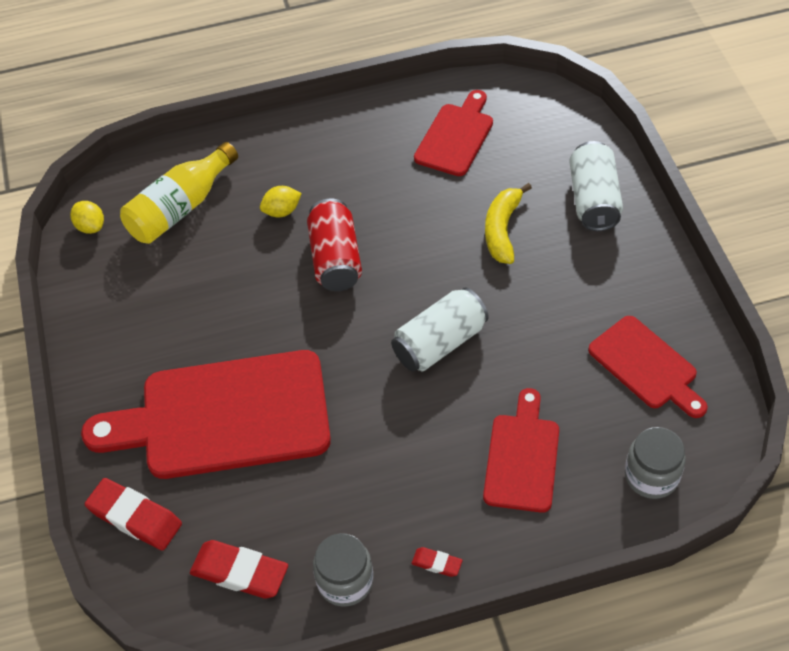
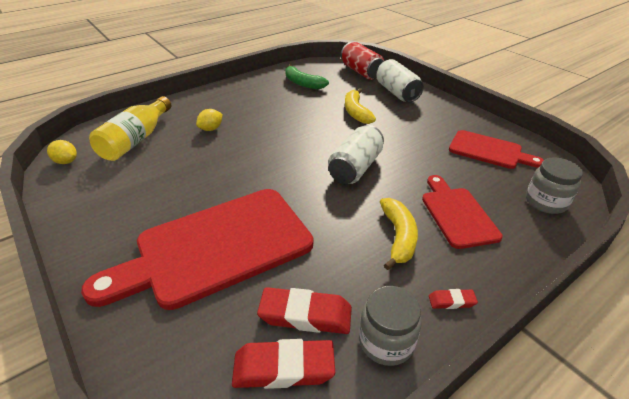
camera: 25 degrees left, 15 degrees down
red eraser [85,478,182,551] -> red eraser moved to [257,287,352,334]
red can [307,199,362,291] -> red can moved to [341,42,384,80]
red cutting board [414,90,493,176] -> green banana [285,64,329,89]
none -> yellow banana [380,198,418,270]

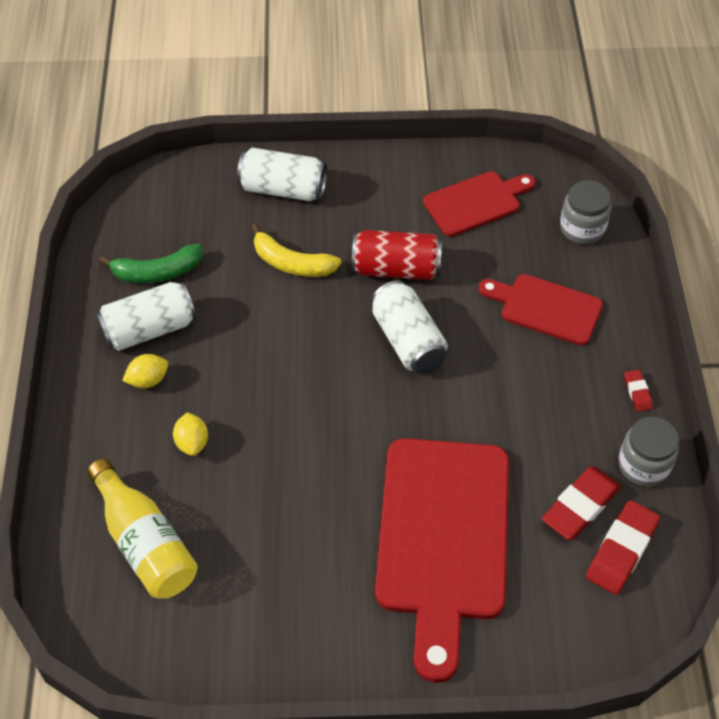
camera: 55 degrees left, 15 degrees up
yellow lemon [47,140,77,164] -> yellow lemon moved to [122,354,168,388]
red can [341,42,384,80] -> red can moved to [352,230,442,280]
yellow banana [380,198,418,270] -> none
red eraser [429,289,478,309] -> red eraser turned 45 degrees counterclockwise [624,370,653,412]
none -> white can [96,282,196,351]

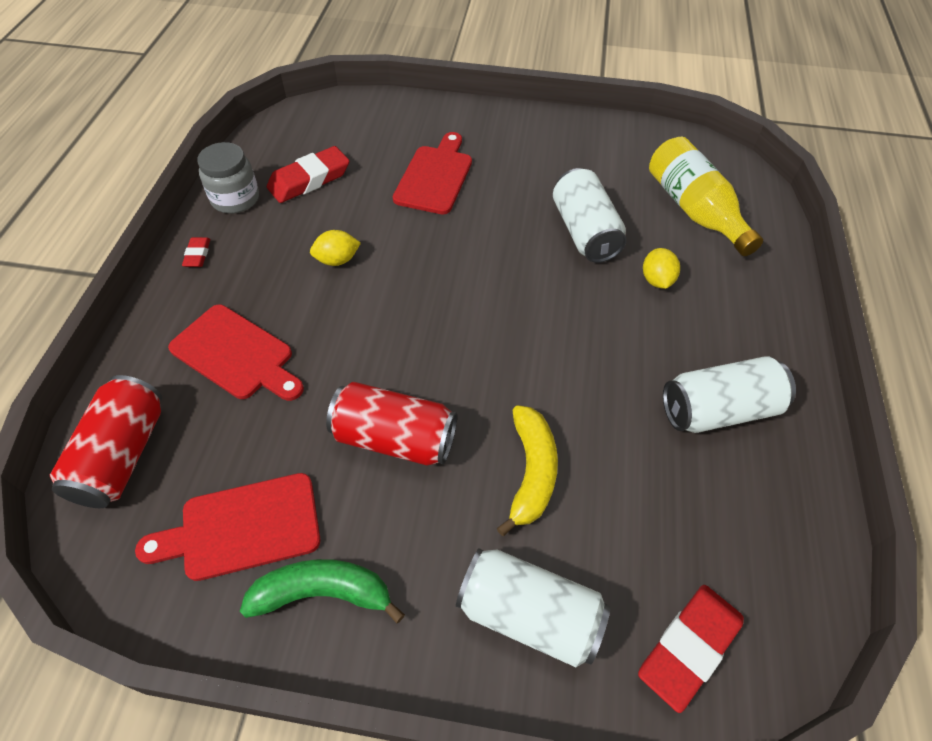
camera: 170 degrees left, 0 degrees up
green banana [99,244,203,283] -> green banana moved to [240,559,405,623]
yellow lemon [122,354,168,388] -> yellow lemon moved to [310,230,361,266]
yellow banana [251,224,342,277] -> yellow banana turned 60 degrees clockwise [497,405,558,536]
white can [371,280,448,374] -> white can moved to [553,168,627,263]
red cutting board [375,438,509,683] -> red cutting board [393,132,472,215], size x0.54
grey jar [560,180,611,244] -> red can [50,375,162,508]
red eraser [586,500,660,595] -> red eraser moved to [638,585,744,713]

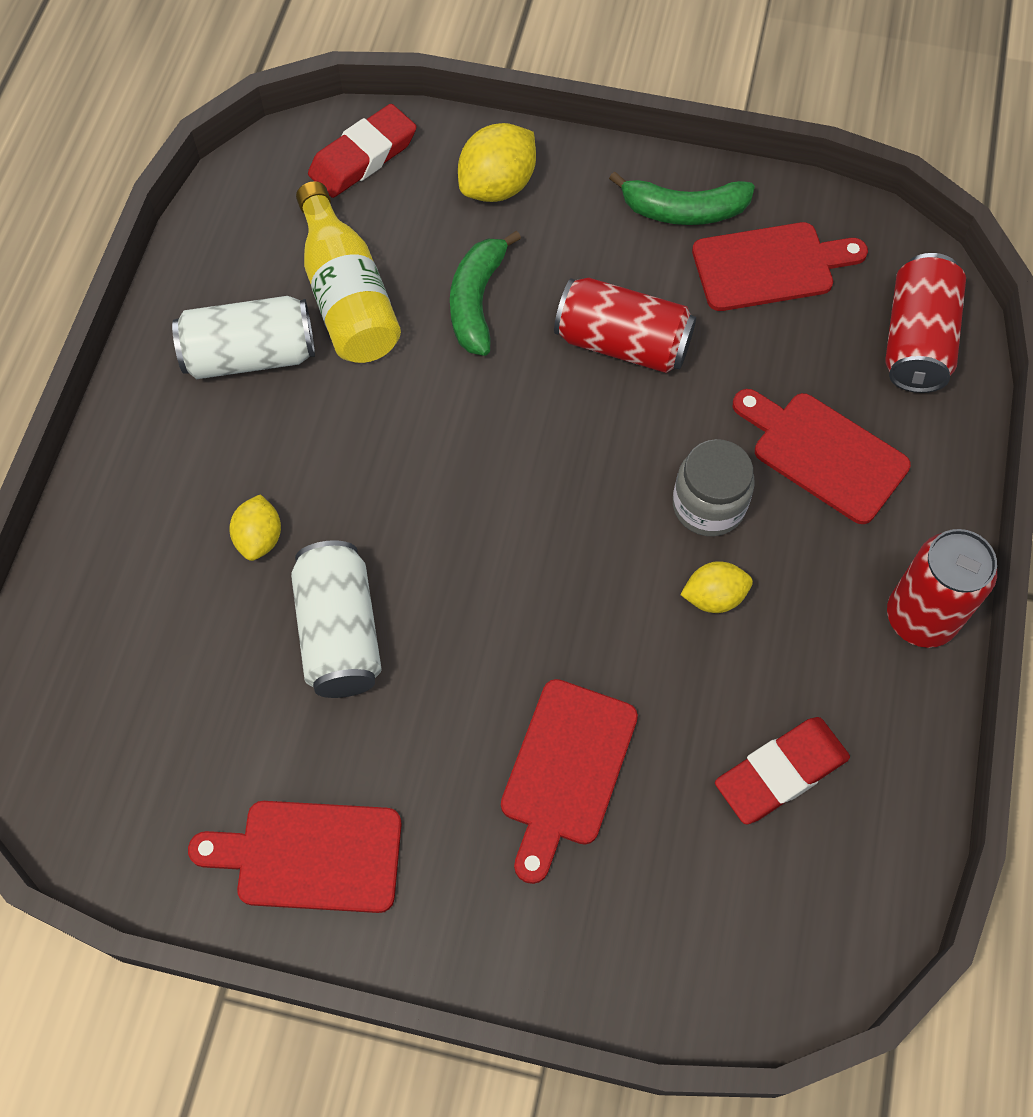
camera: 175 degrees left, 10 degrees up
red eraser [182,237,210,267] -> red can [887,529,997,648]
grey jar [197,142,259,214] -> grey jar moved to [673,439,755,536]
white can [456,548,611,667] -> yellow lemon [458,123,536,202]
yellow banana [497,405,558,536] -> green banana [450,231,521,356]
yellow bottle [649,137,763,256] -> yellow bottle moved to [296,181,401,363]
none -> red cutting board [188,801,402,913]

